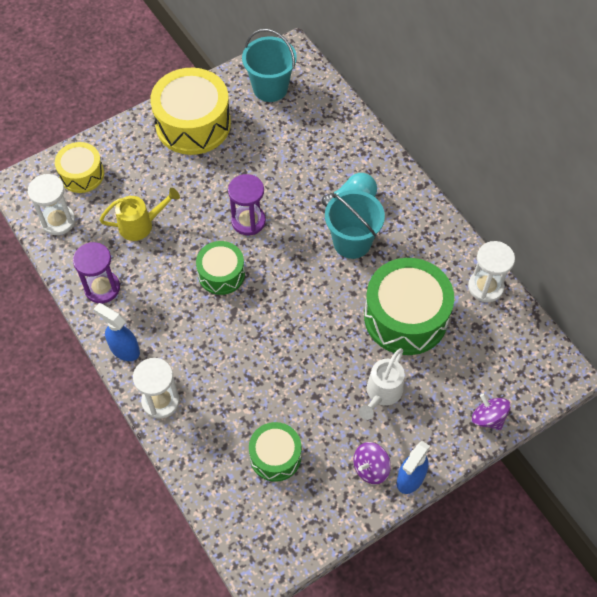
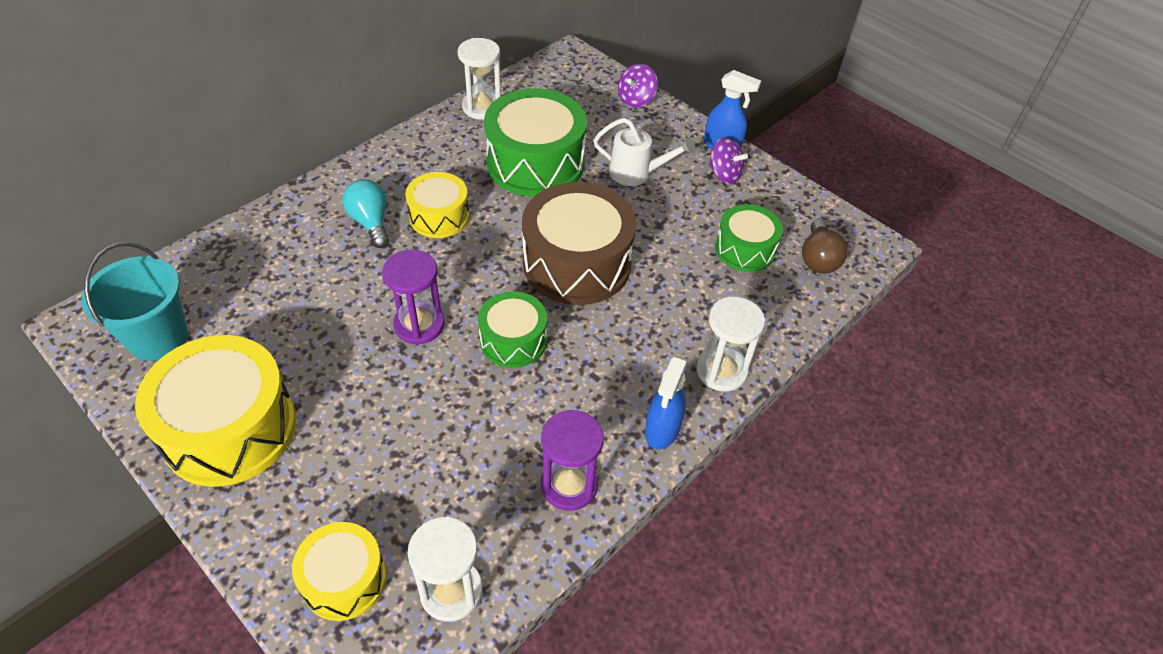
camera: 105 degrees left, 10 degrees down
yellow watering can [99,188,180,241] -> none
turquoise bucket [325,190,385,259] -> yellow drum [405,172,469,238]
none -> brown drum [522,182,636,305]
none -> brown light bulb [802,219,848,273]

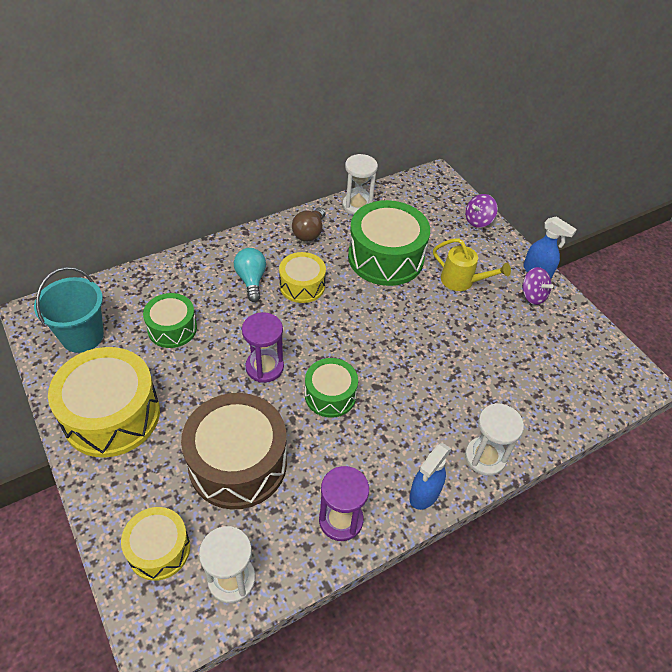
camera: 15 degrees right, 0 degrees up
brown drum [522,182,636,305] -> brown drum moved to [181,393,287,510]
white watering can [593,118,695,186] -> yellow watering can [433,238,511,291]
green drum [715,204,783,272] -> green drum moved to [143,293,197,348]
brown light bulb [802,219,848,273] -> brown light bulb moved to [292,207,326,242]

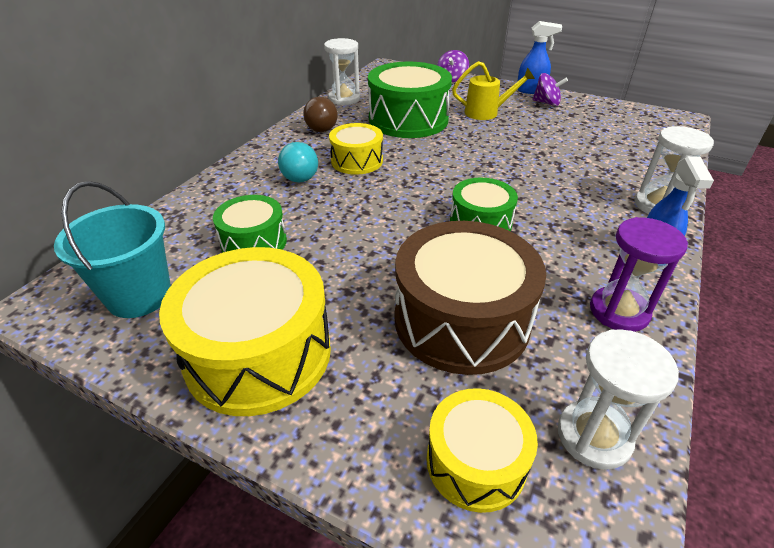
camera: 30 degrees left, 10 degrees down
turquoise light bulb [234,248,266,302] -> turquoise light bulb turned 135 degrees counterclockwise [278,142,318,182]
purple hourglass [242,312,284,383] -> none

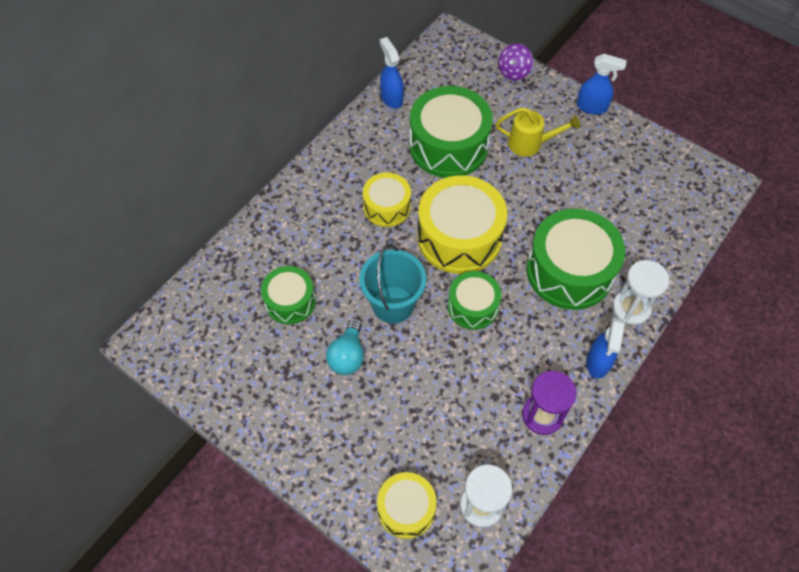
camera: 10 degrees right, 20 degrees up
turquoise bucket [54,181,171,318] -> turquoise bucket moved to [359,244,426,324]
yellow drum [159,247,331,416] -> yellow drum moved to [418,175,507,274]
turquoise light bulb [278,142,318,182] -> turquoise light bulb moved to [326,318,364,375]
brown light bulb [303,97,337,132] -> none
white hourglass [324,38,360,105] -> blue spray bottle [380,37,404,109]
brown drum [395,221,546,375] -> none
purple spinning top [532,73,568,106] -> none
none -> green drum [527,209,625,310]

